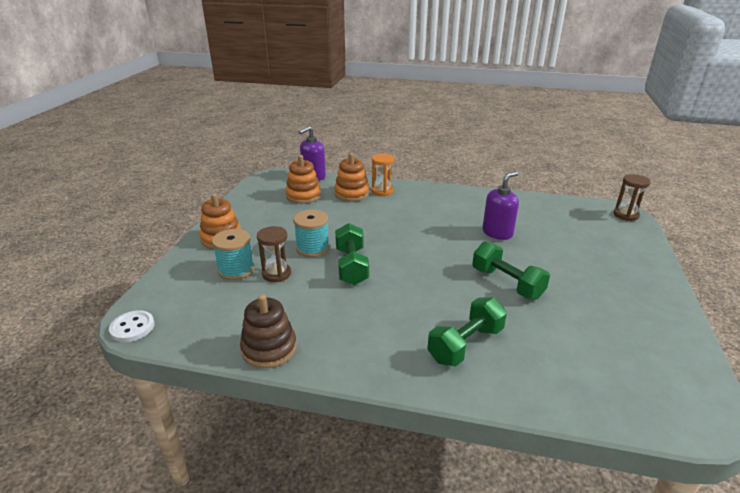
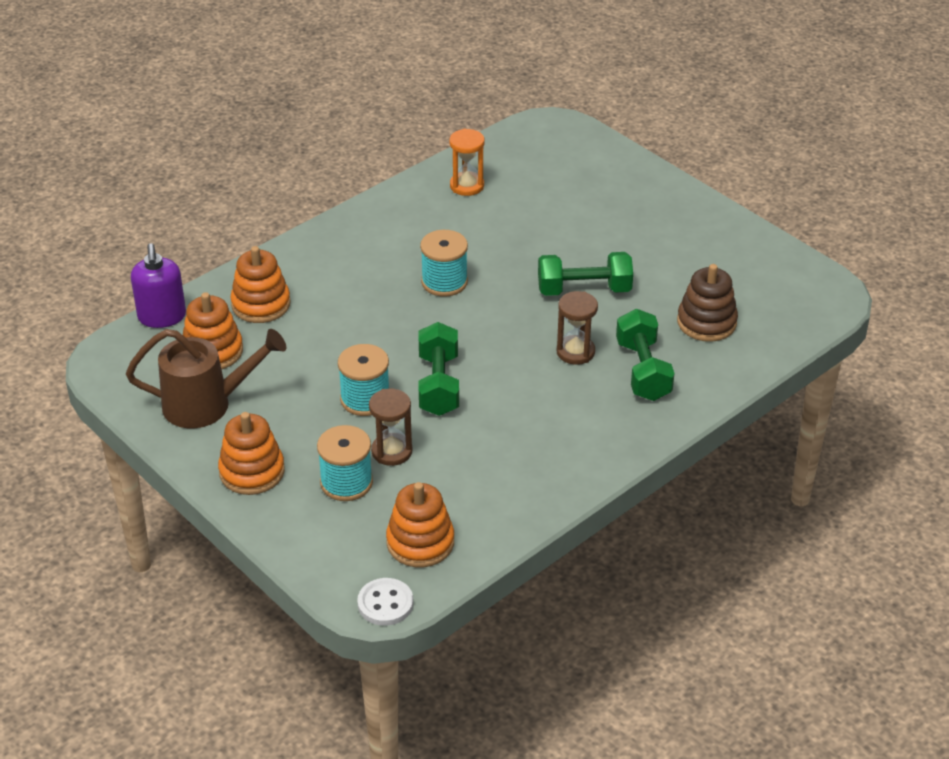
camera: 55 degrees left, 10 degrees up
brown stacking toy [240,294,297,368] -> brown stacking toy moved to [677,264,738,342]
green dumbbell [335,223,369,285] -> green dumbbell turned 60 degrees clockwise [419,322,459,416]
orange hourglass [372,153,395,197] -> orange hourglass moved to [449,129,485,196]
purple soap dispenser [482,171,519,240] -> none
brown hourglass [613,174,651,221] -> brown hourglass moved to [557,291,598,365]
none -> brown watering can [126,329,287,428]
none -> orange stacking toy [386,482,454,567]
none -> turquoise spool [420,230,468,297]

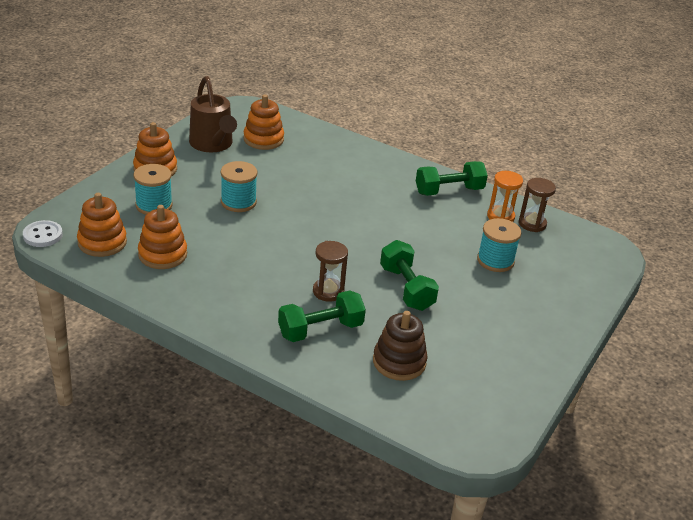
camera: 70 degrees right, 5 degrees down
purple soap dispenser [131,243,186,328] -> none
orange stacking toy [230,246,291,323] -> orange stacking toy moved to [138,205,187,269]
brown hourglass [369,389,412,466] -> brown hourglass moved to [519,178,556,232]
green dumbbell [419,322,459,416] -> green dumbbell moved to [416,161,488,196]
turquoise spool [420,230,468,297] -> turquoise spool moved to [477,218,521,272]

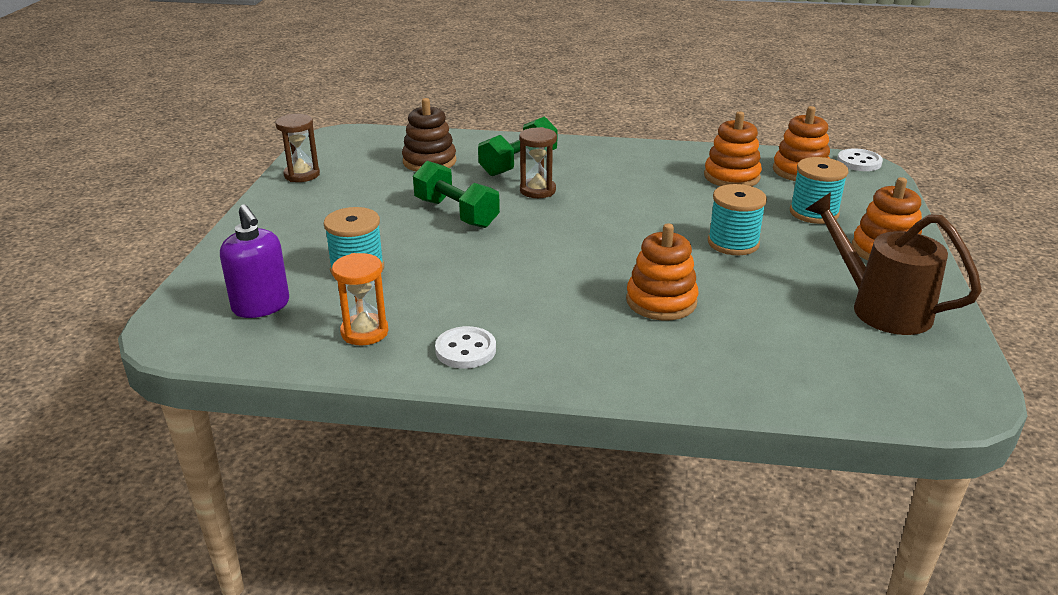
camera: 160 degrees right, 5 degrees down
orange stacking toy [244,95,284,150] -> orange stacking toy moved to [626,223,699,320]
green dumbbell [416,161,488,196] -> white button [435,326,496,369]
brown hourglass [519,178,556,232] -> brown hourglass moved to [275,114,320,182]
none -> purple soap dispenser [220,204,289,318]

